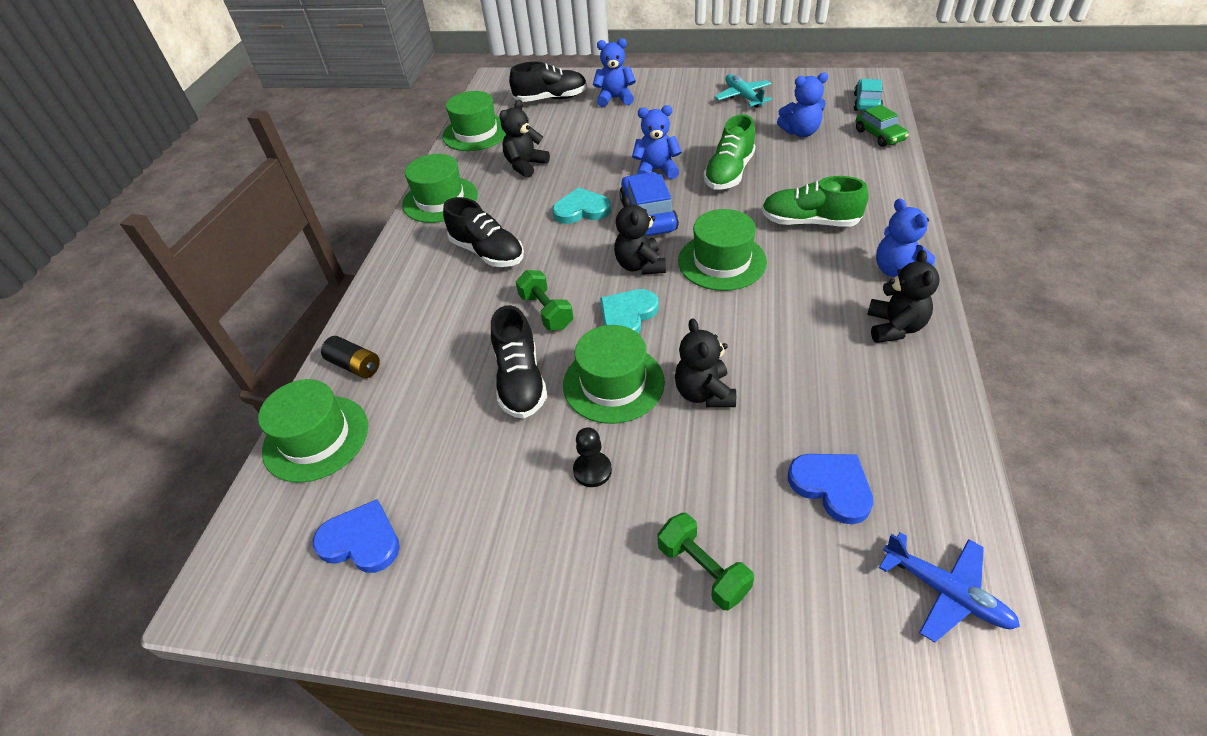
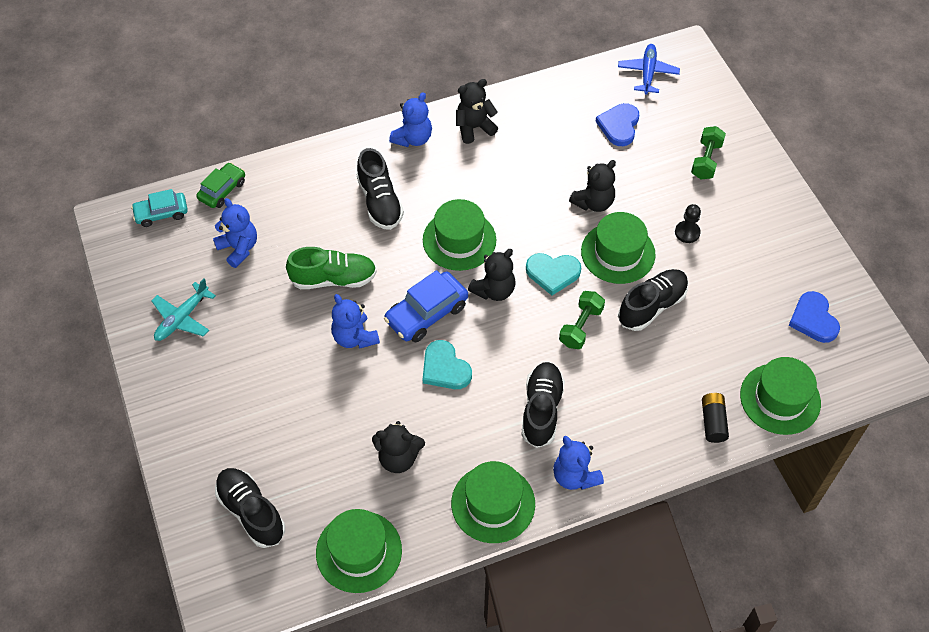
camera: 125 degrees left, 10 degrees up
blue teddy bear [593,38,636,107] -> blue teddy bear moved to [553,436,604,490]
green shoe [762,176,868,227] -> black shoe [357,148,404,230]

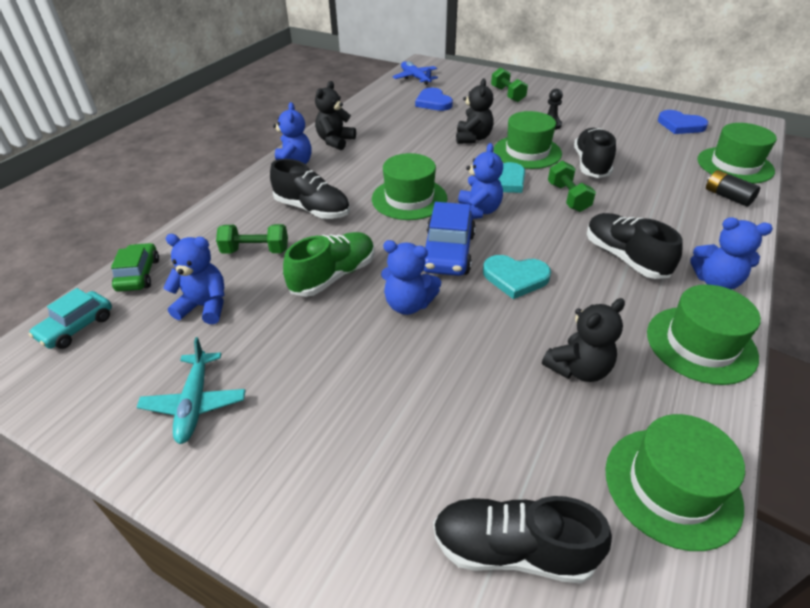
camera: 40 degrees left, 15 degrees down
black teddy bear [468,249,515,301] -> blue teddy bear [458,143,503,219]
none -> green dumbbell [216,224,288,254]

